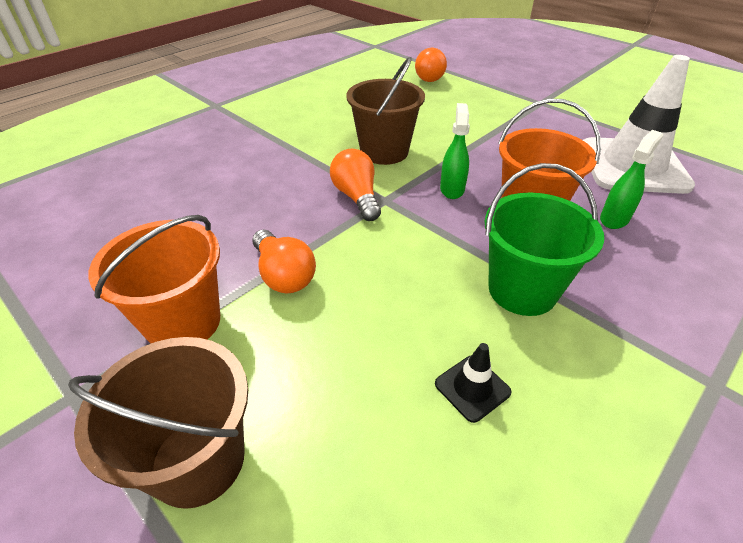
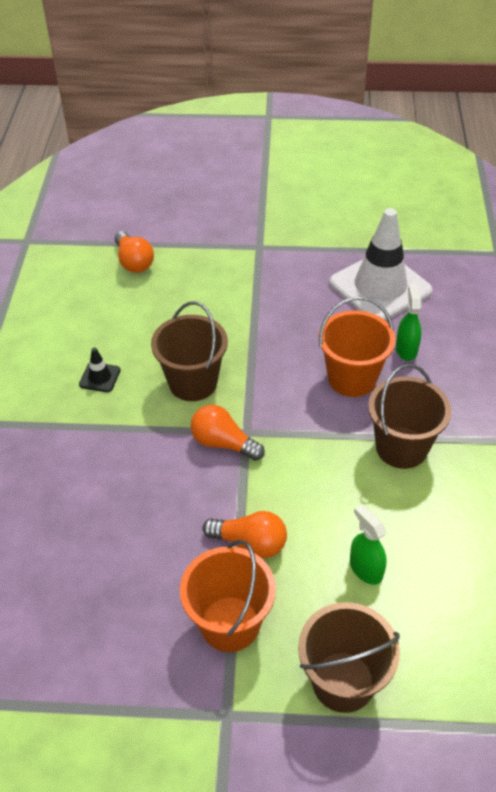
camera: 40 degrees left, 5 degrees up
black traffic cone [435,343,512,423] -> black traffic cone moved to [79,348,121,392]
green spray bottle [440,103,470,199] -> green spray bottle moved to [350,504,387,585]
green bucket [485,163,604,316] -> brown bucket [368,364,451,469]

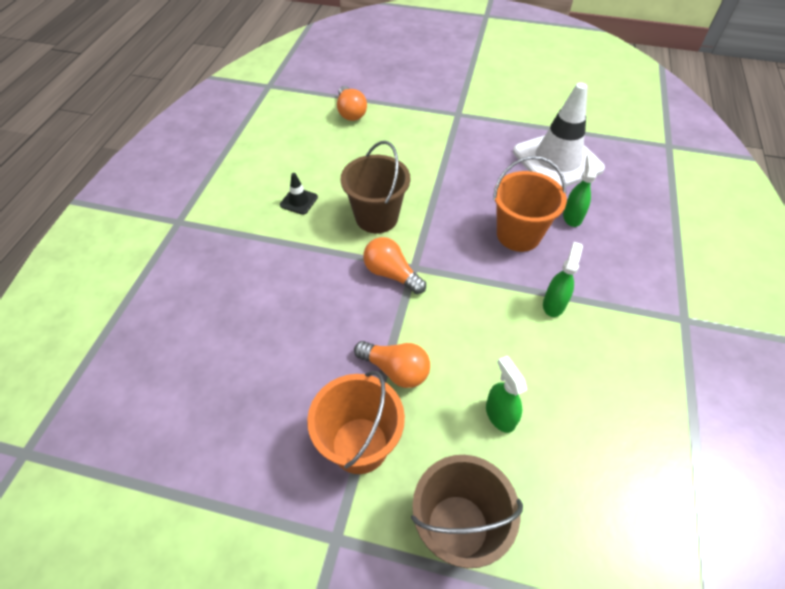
camera: 10 degrees right, 5 degrees up
brown bucket [368,364,451,469] -> green spray bottle [543,242,583,317]

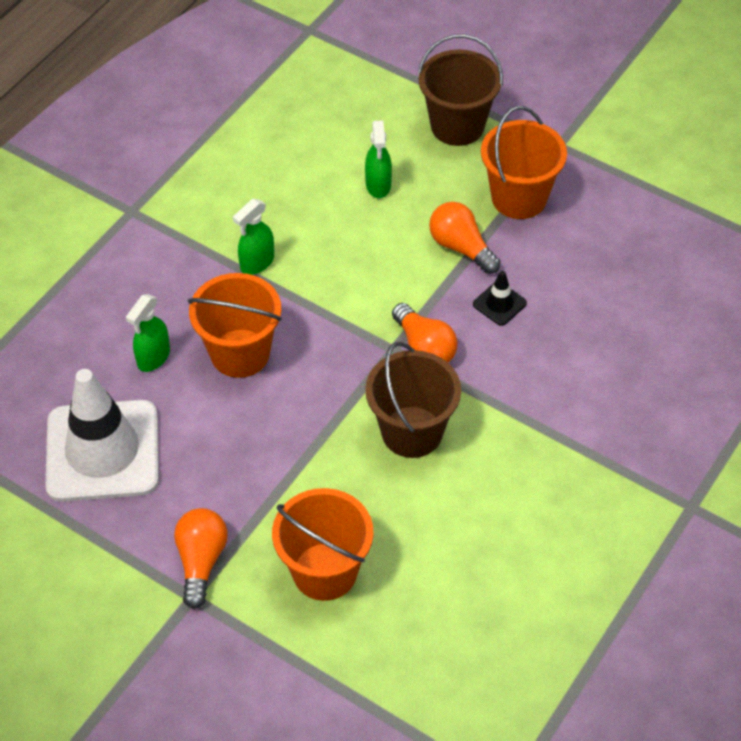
camera: 160 degrees left, 0 degrees up
black traffic cone [280,173,318,215] -> black traffic cone moved to [473,271,527,326]
orange light bulb [337,86,367,121] -> orange light bulb moved to [174,508,228,609]
none -> orange bucket [272,488,373,601]

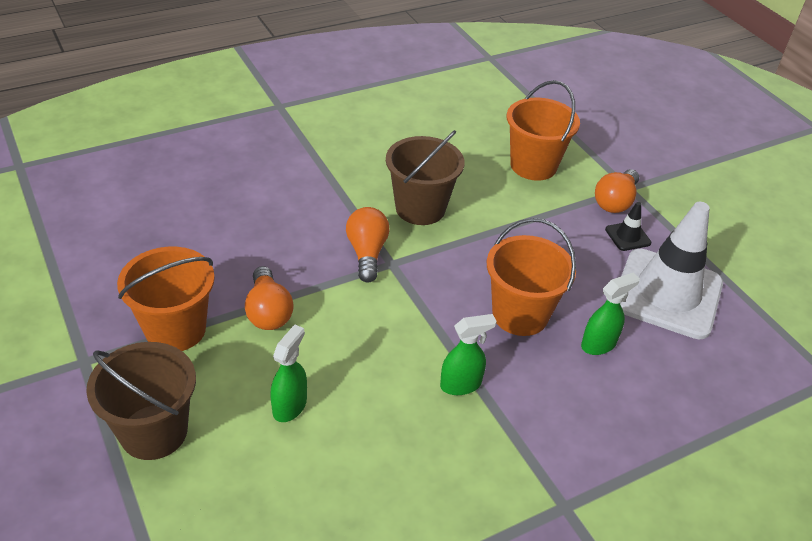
camera: 155 degrees left, 10 degrees down
black traffic cone [473,271,527,326] -> black traffic cone moved to [605,202,651,251]

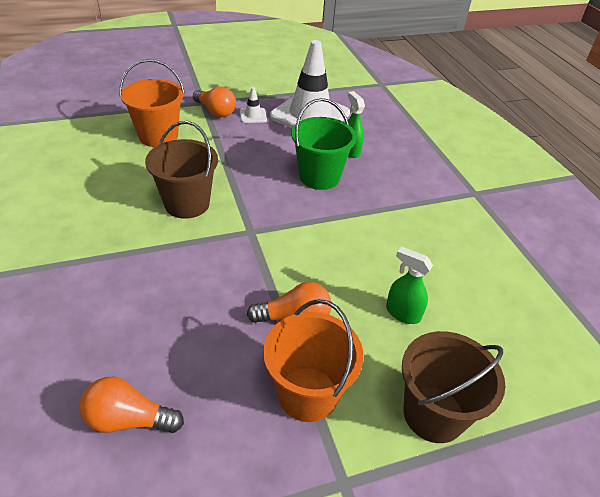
camera: 80 degrees left, 0 degrees up
orange light bulb [346,207,390,283] -> orange light bulb moved to [80,377,184,433]
green spray bottle [440,314,497,395] -> none
orange bucket [487,218,576,336] -> green bucket [291,98,357,190]
black traffic cone [605,202,651,251] -> white traffic cone [240,87,267,123]

